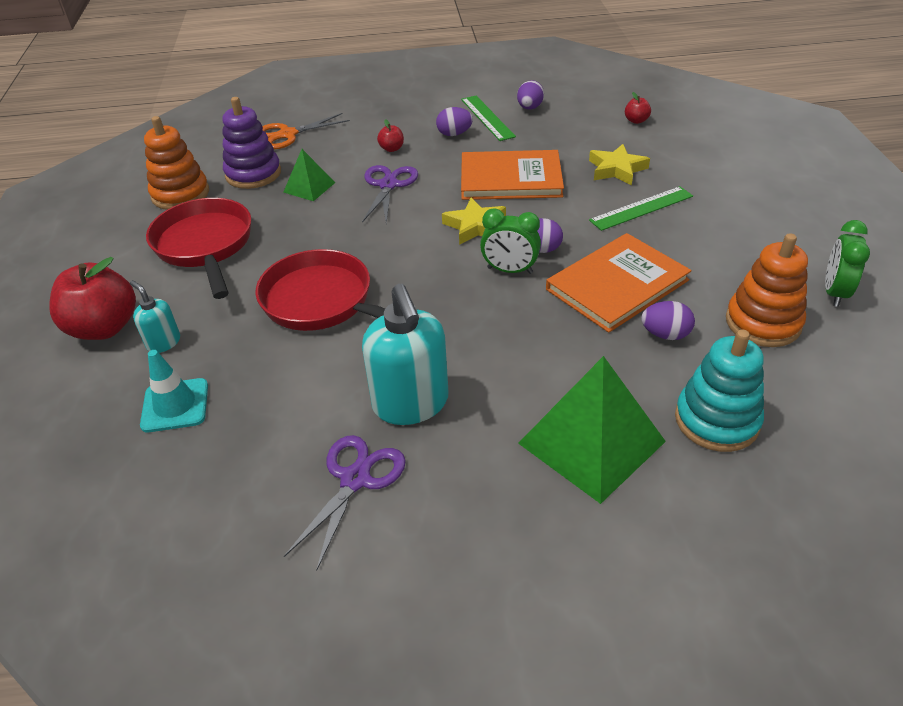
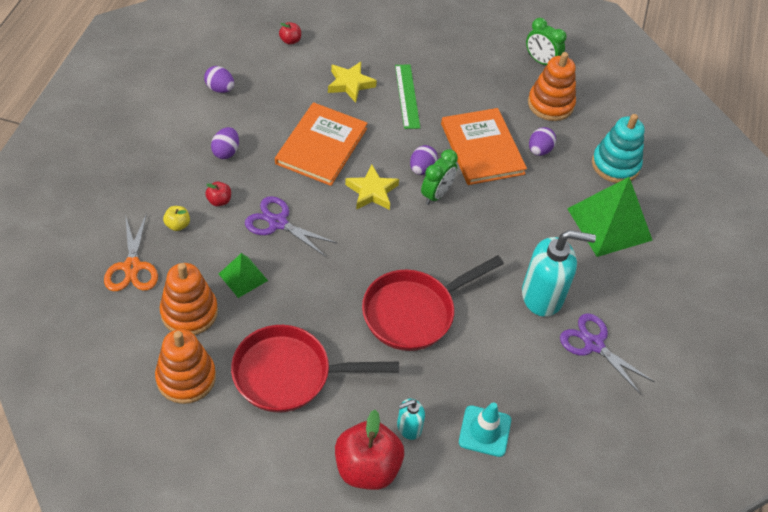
camera: 75 degrees left, 10 degrees up
purple stacking toy [222,97,281,189] -> orange stacking toy [160,263,218,335]
green ruler [461,96,516,141] -> none
none -> yellow apple [163,206,190,231]

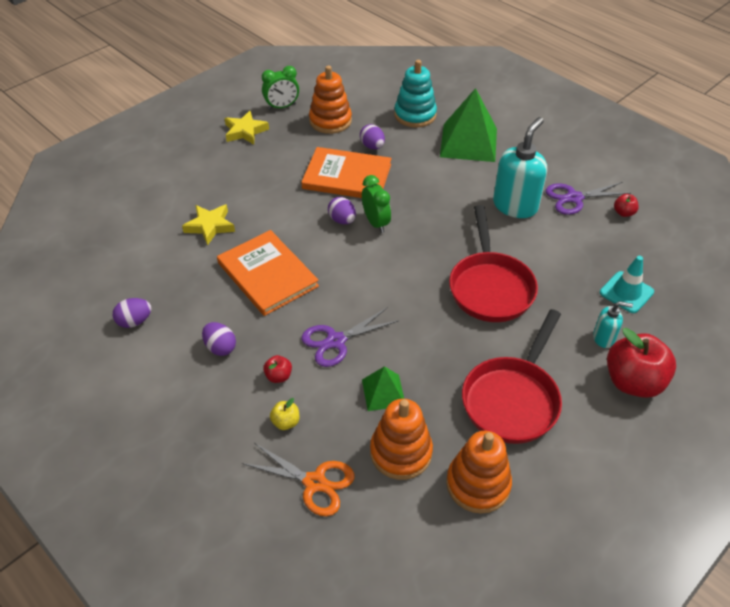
camera: 55 degrees left, 5 degrees down
red apple [279,22,301,45] -> red apple moved to [614,194,639,217]
yellow star [345,165,399,210] -> yellow star moved to [225,111,269,144]
green ruler [395,65,420,129] -> none
turquoise soap dispenser [397,399,425,440] -> turquoise soap dispenser turned 90 degrees counterclockwise [593,301,633,348]

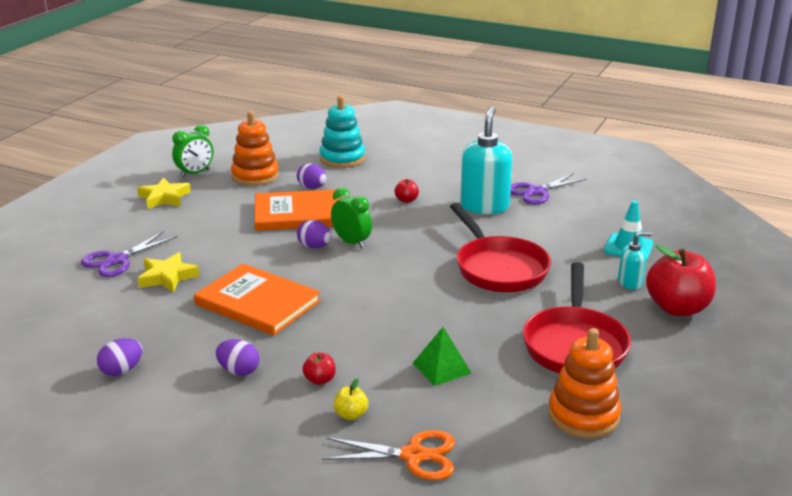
camera: 20 degrees left, 20 degrees down
purple scissors [302,307,398,367] -> purple scissors moved to [81,231,177,277]
orange stacking toy [370,399,433,480] -> none
green pyramid [440,88,497,162] -> none
red apple [614,194,639,217] -> red apple moved to [395,179,419,203]

